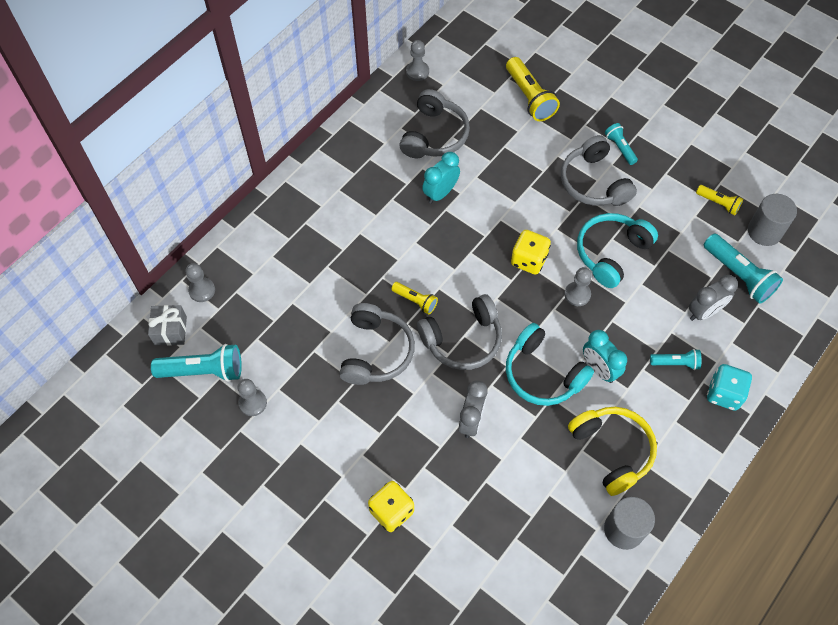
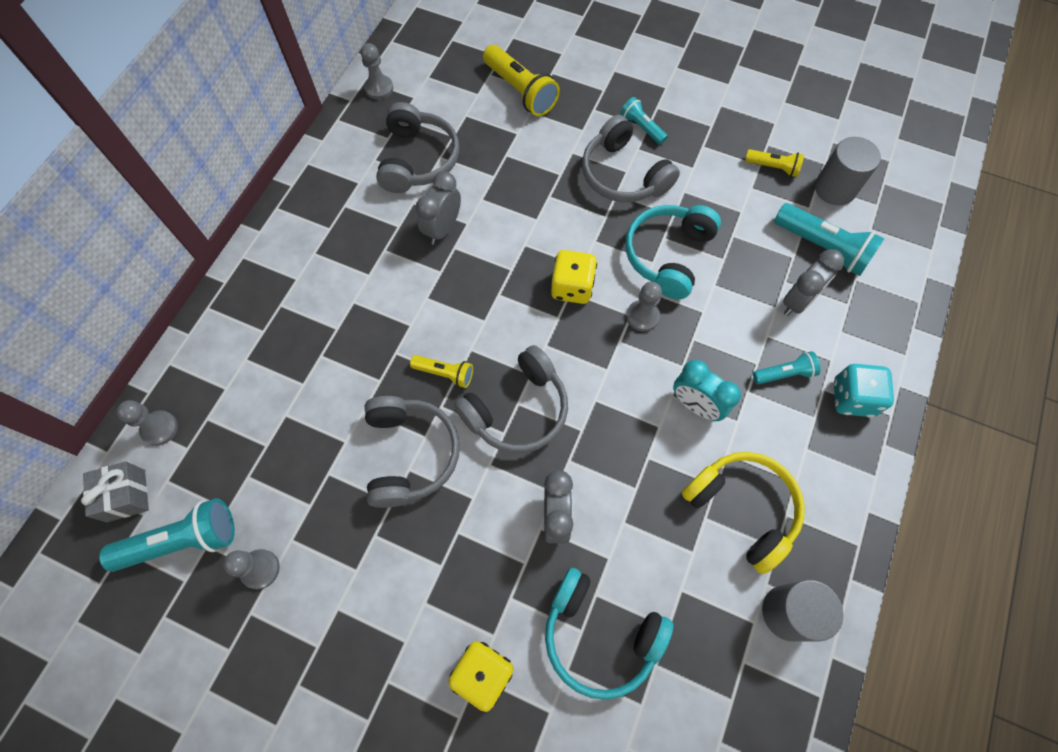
camera: 15 degrees left, 5 degrees up
turquoise clock [422,152,460,204] -> grey clock [416,171,461,245]
turquoise headphones [506,323,594,406] -> turquoise headphones moved to [545,568,673,700]

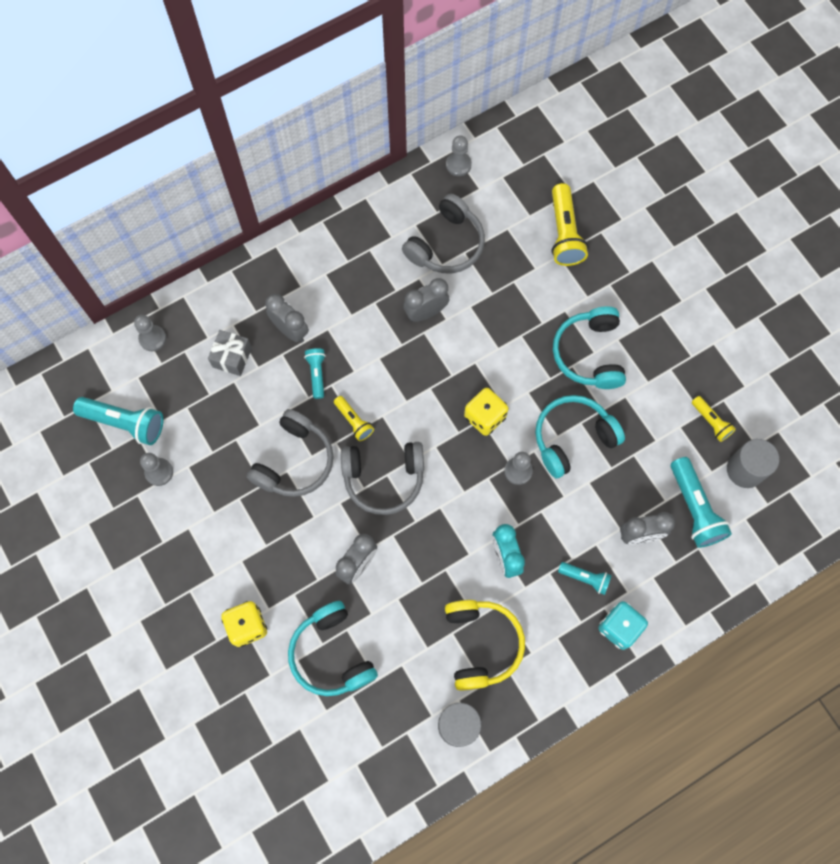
camera: 35 degrees right, 5 degrees up
grey gift [81,462,149,522] -> grey gift moved to [208,330,252,376]
grey headphones [582,115,680,202] -> turquoise headphones [553,306,626,389]
turquoise flashlight [620,97,668,145] -> turquoise flashlight moved to [304,348,326,399]
none -> grey clock [265,294,309,342]

